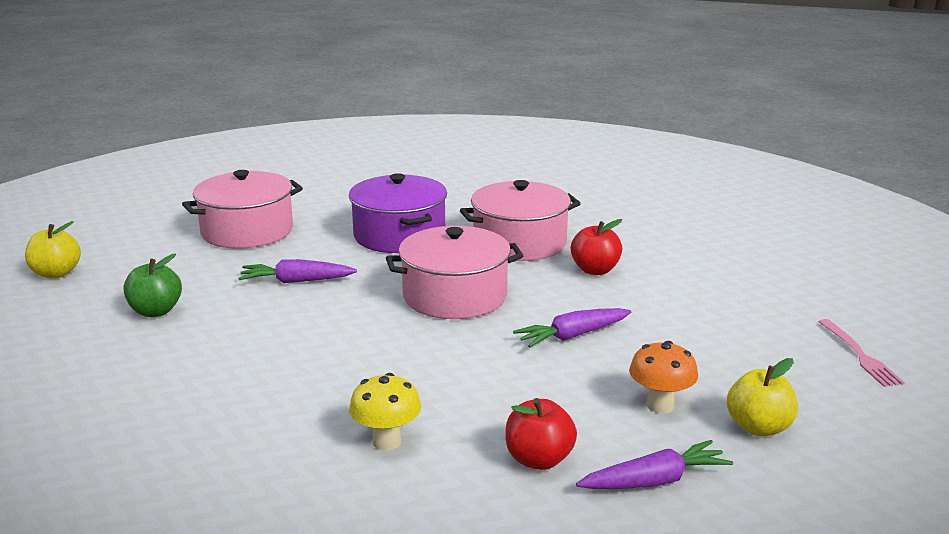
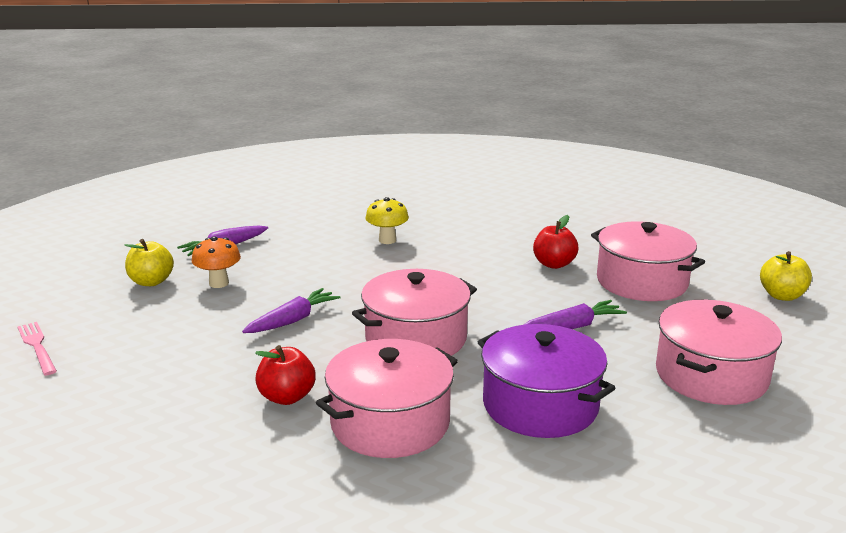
camera: 160 degrees right, 0 degrees up
green apple [124,254,182,317] -> pink pot [591,221,705,301]
red apple [505,398,577,470] -> red apple moved to [533,215,578,269]

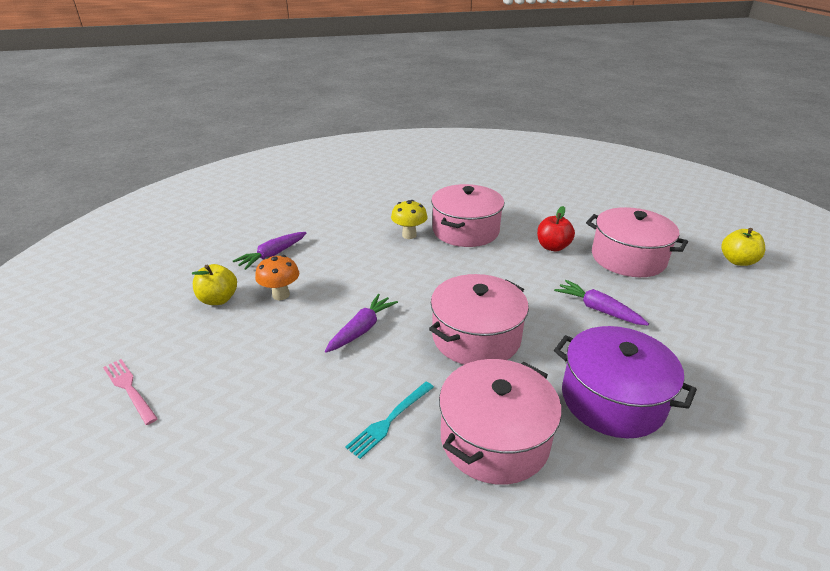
camera: 10 degrees left, 10 degrees up
red apple [255,345,316,405] -> turquoise fork [345,382,434,459]
purple carrot [523,300,627,329] -> purple carrot turned 105 degrees counterclockwise [554,280,649,325]
pink pot [656,300,782,405] -> pink pot moved to [431,184,504,247]

